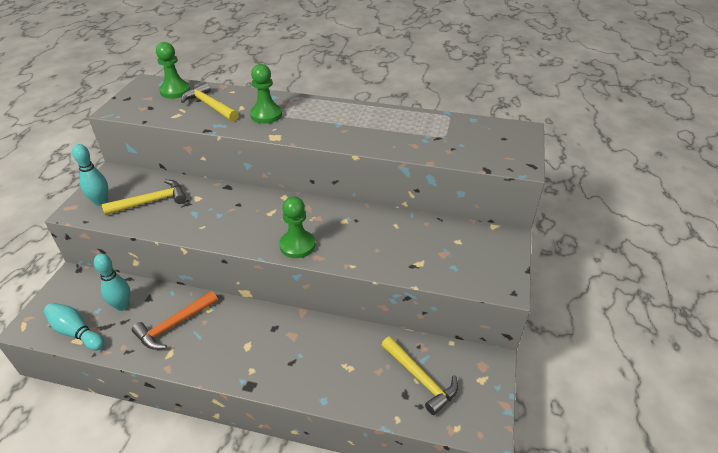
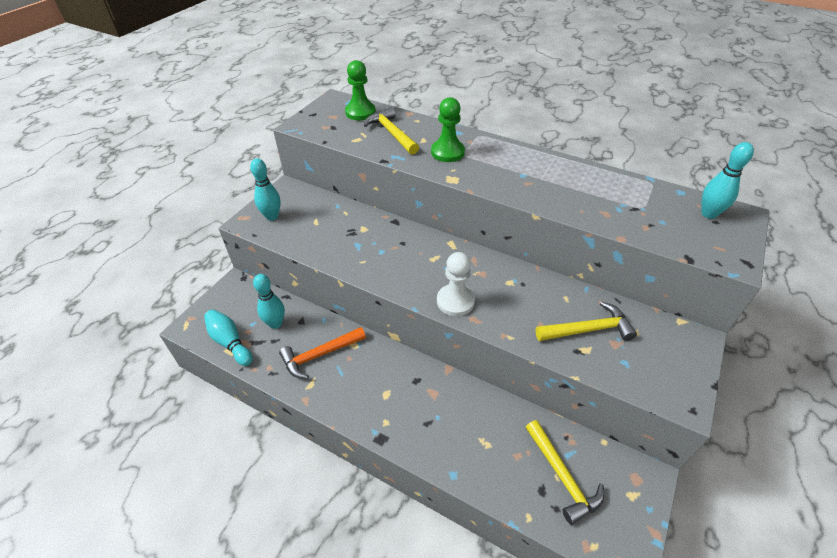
camera: 15 degrees right, 5 degrees up
yellow hammer [102,180,186,215] -> yellow hammer moved to [535,301,637,341]
green pawn [279,196,315,258] -> white pawn [437,252,475,316]
none -> turquoise bowling pin [701,142,754,219]

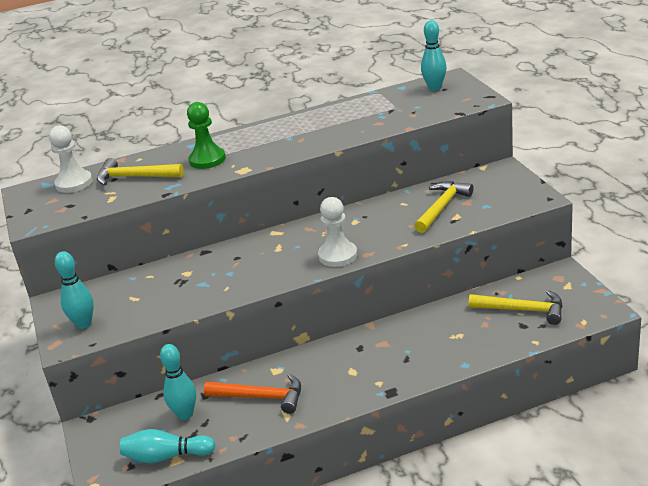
camera: 45 degrees left, 15 degrees down
orange hammer [279,327,366,379] -> orange hammer turned 90 degrees counterclockwise [204,374,301,414]
green pawn [345,60,376,121] -> white pawn [49,126,93,193]

